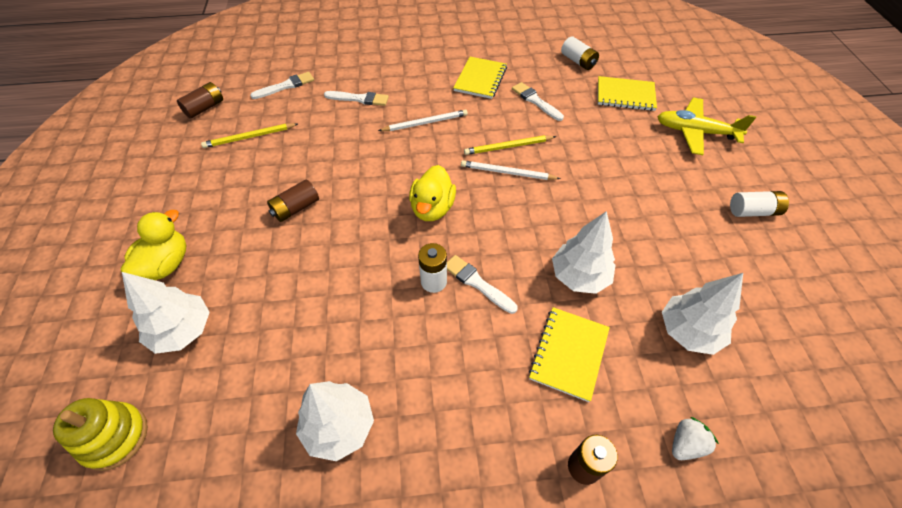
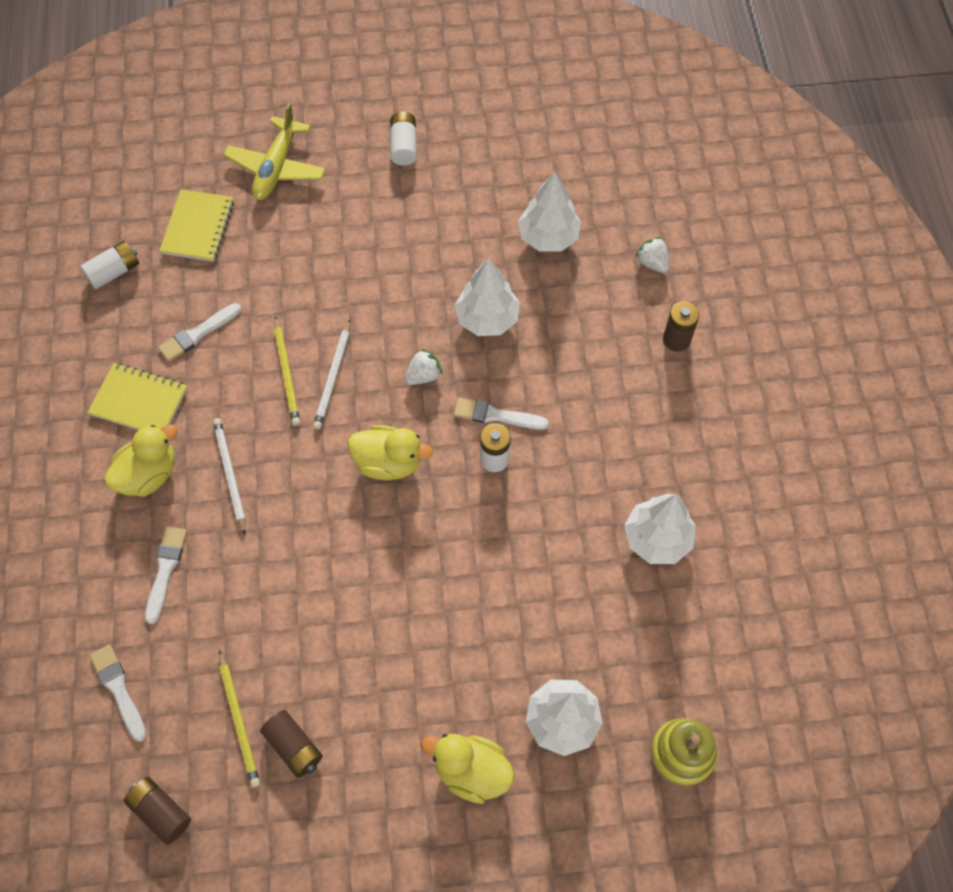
camera: 90 degrees left, 10 degrees up
brown battery [267,179,319,222] -> brown battery moved to [260,710,323,778]
white brush [447,255,518,314] -> white brush turned 60 degrees clockwise [454,398,549,430]
yellow notebook [529,307,610,402] -> none
none -> yellow duck [104,424,178,497]
none -> white strawberry [405,349,442,385]

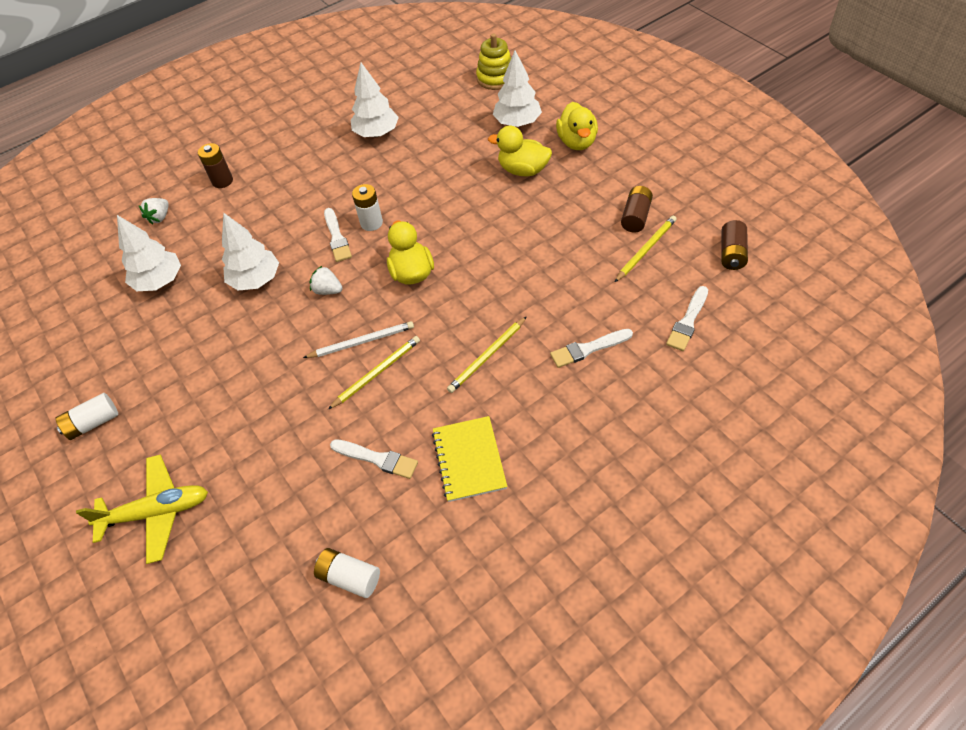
camera: 115 degrees left, 10 degrees down
yellow duck [104,424,178,497] -> yellow duck moved to [488,126,552,177]
yellow notebook [159,189,234,262] -> none
white pencil [213,418,246,535] -> yellow pencil [447,316,527,393]

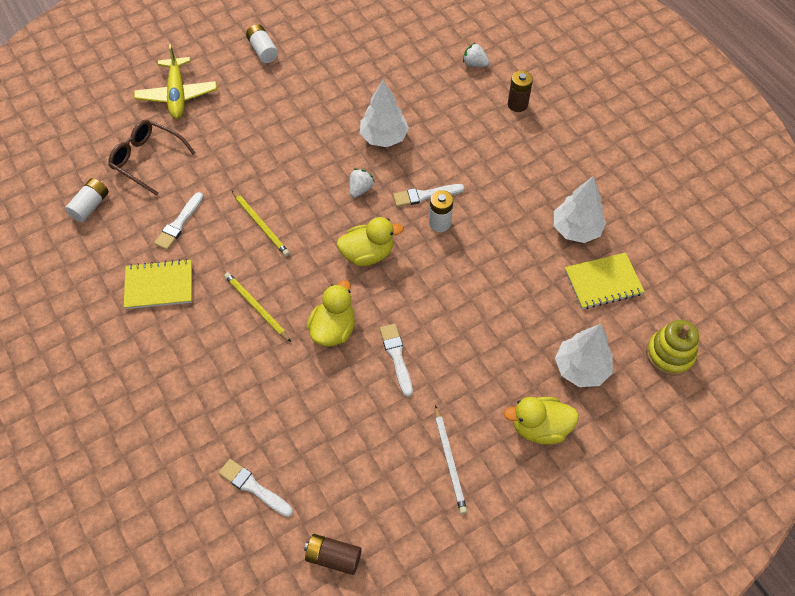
camera: 90 degrees right, 5 degrees up
white tree [117,215,181,291] -> none
white pencil [303,321,414,358] -> white pencil moved to [435,405,467,514]
yellow duck [488,126,552,177] -> yellow duck moved to [306,280,355,346]
white brush [550,329,633,368] -> white brush moved to [380,324,413,397]
yellow pencil [615,216,677,282] -> none
brown battery [621,186,653,233] -> none
none -> brown glasses [108,120,196,196]
none -> yellow notebook [565,252,645,309]

